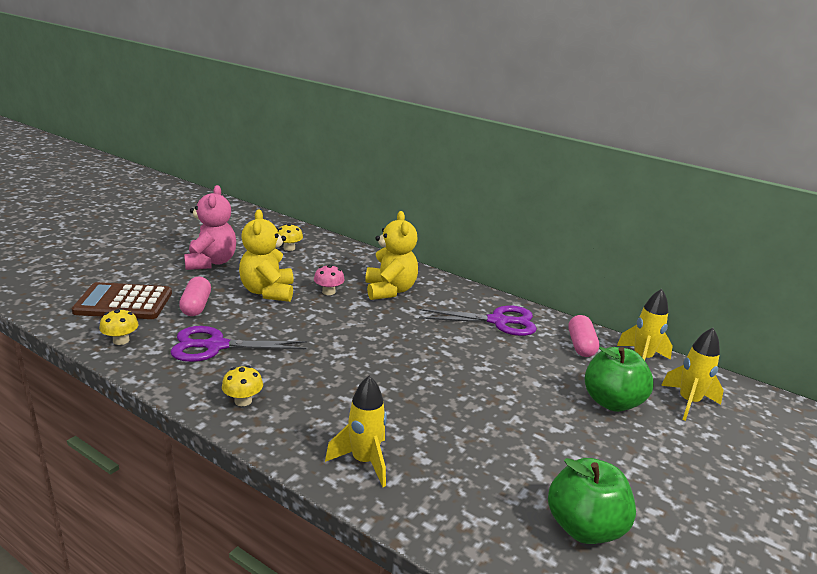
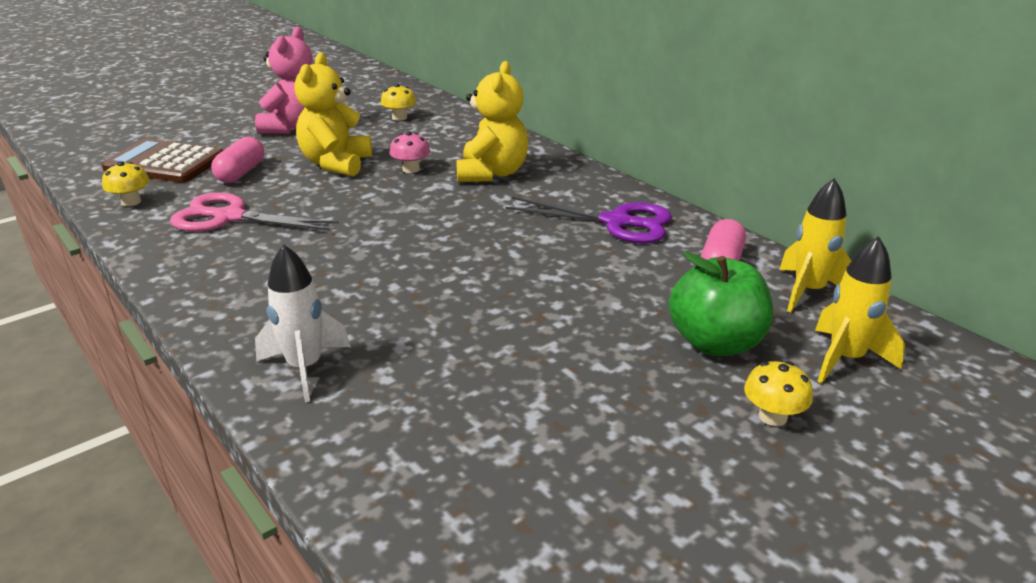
camera: 20 degrees right, 5 degrees up
purple scissors [170,326,307,362] -> pink scissors [170,192,339,232]
yellow mushroom [222,366,263,406] -> yellow mushroom moved to [744,361,813,426]
yellow rocket [325,375,387,487] -> white rocket [255,244,351,402]
green apple [548,458,636,544] -> none

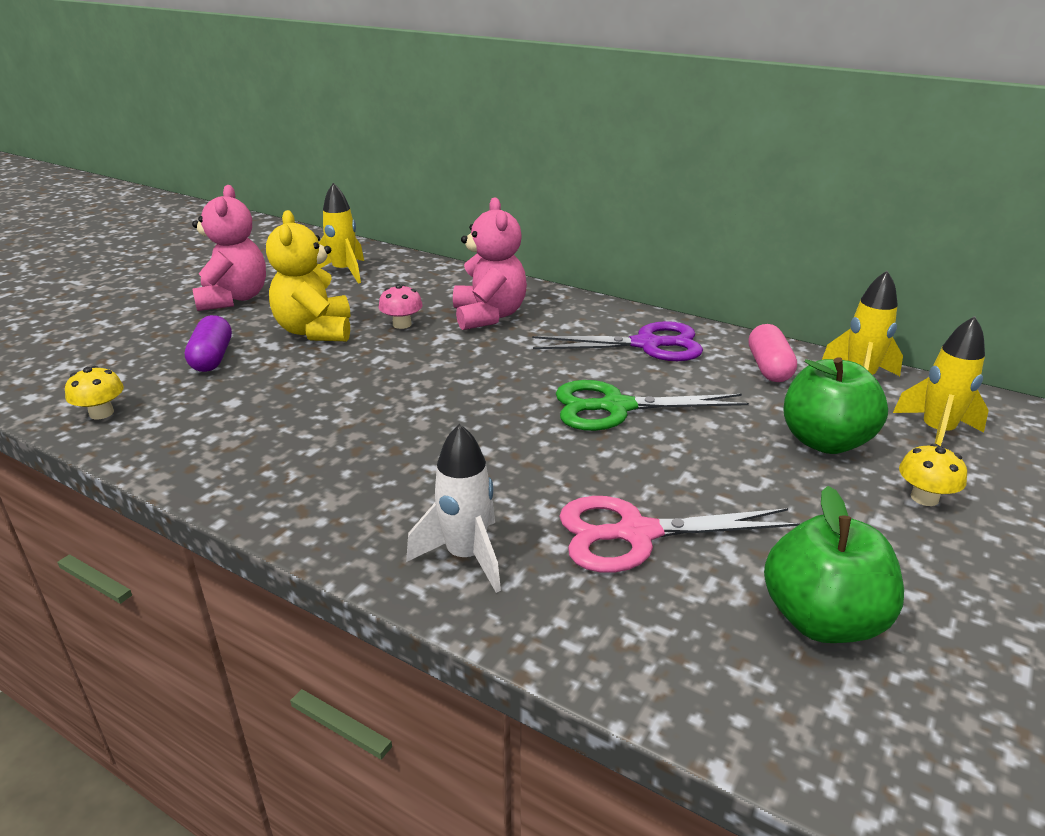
camera: 20 degrees left, 0 degrees up
brown calculator [101,139,223,183] -> none
pink scissors [170,192,339,232] -> pink scissors moved to [559,496,800,573]
pink capsule [211,136,264,183] -> purple capsule [185,315,232,372]
yellow mushroom [381,84,416,121] -> yellow rocket [317,183,364,284]
yellow teddy bear [456,61,528,182] -> pink teddy bear [453,197,527,330]
none -> green scissors [556,380,749,431]
none -> green apple [764,486,904,643]

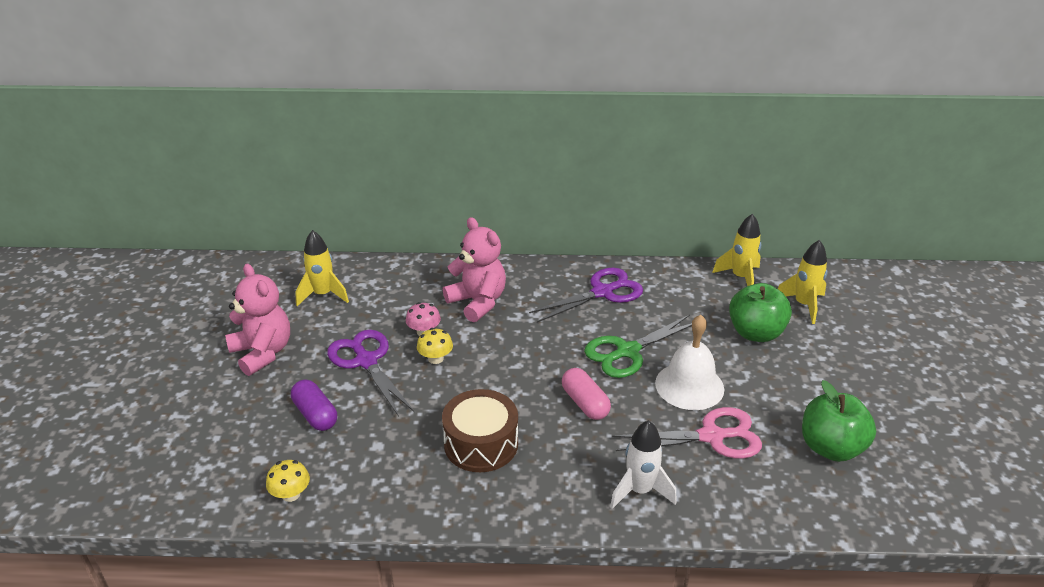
camera: 30 degrees left, 5 degrees up
yellow teddy bear [266,210,350,341] -> purple scissors [327,330,414,417]
pink scissors [559,496,800,573] -> pink scissors turned 150 degrees counterclockwise [612,407,762,459]
pink capsule [748,324,797,382] -> pink capsule moved to [562,368,611,420]
yellow mushroom [899,444,967,506] -> yellow mushroom moved to [417,328,453,364]
none -> brown drum [442,389,518,472]
none -> white bell [655,315,724,410]

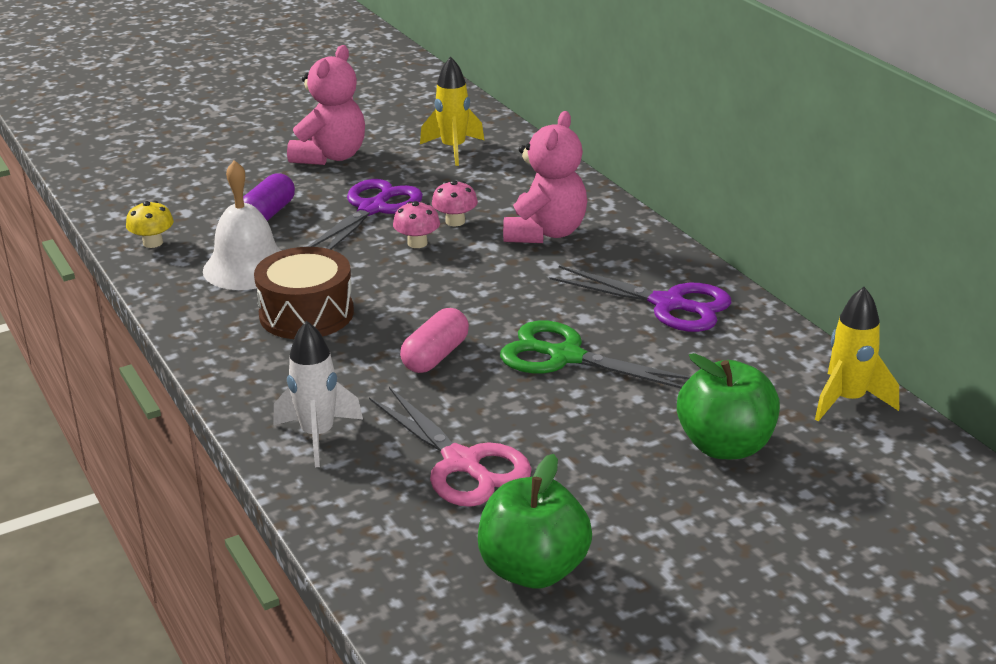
camera: 60 degrees right, 5 degrees down
yellow mushroom [417,328,453,364] -> pink mushroom [393,201,440,248]
white bell [655,315,724,410] -> white bell moved to [203,160,282,290]
yellow rocket [778,240,828,324] -> none

